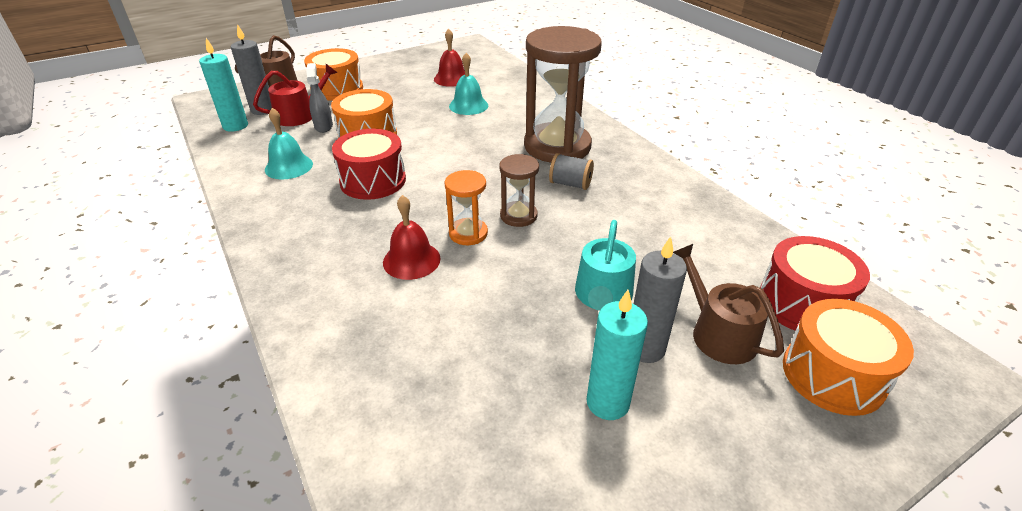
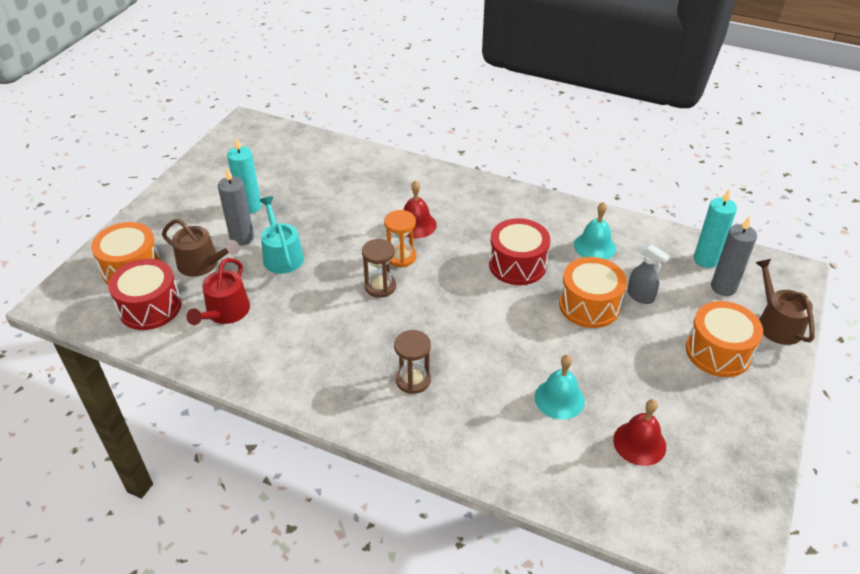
camera: 145 degrees right, 5 degrees up
red watering can [253,64,338,126] -> red watering can moved to [186,258,250,325]
brown hourglass [524,26,602,163] -> brown hourglass [394,330,431,394], size x0.47
grey spool [549,153,594,190] -> none

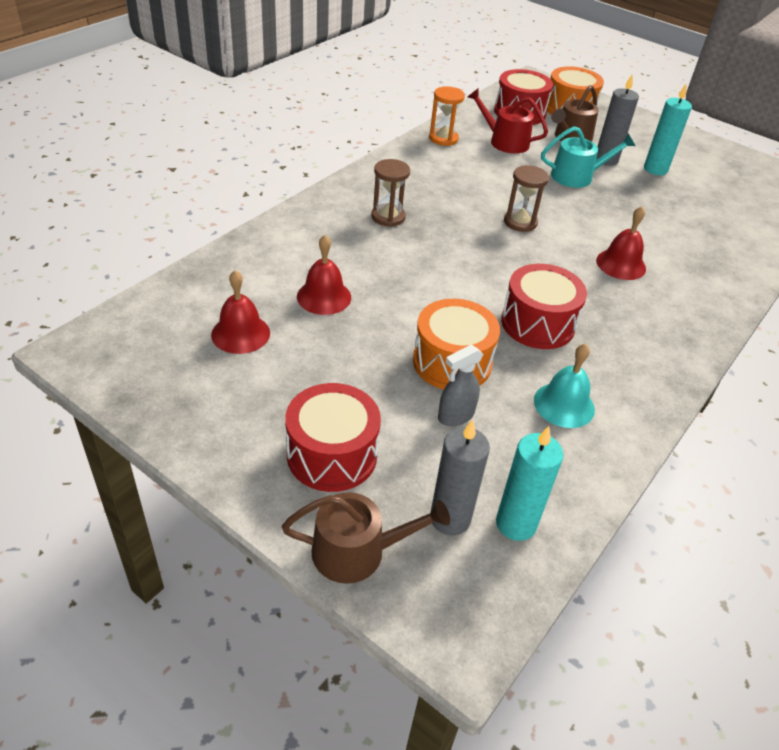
camera: 100 degrees right, 0 degrees up
orange hourglass [384,210,416,267] -> orange hourglass moved to [429,86,465,146]
turquoise bell [534,355,585,420] -> red bell [297,235,351,315]
orange drum [686,301,763,377] -> red drum [285,383,381,492]

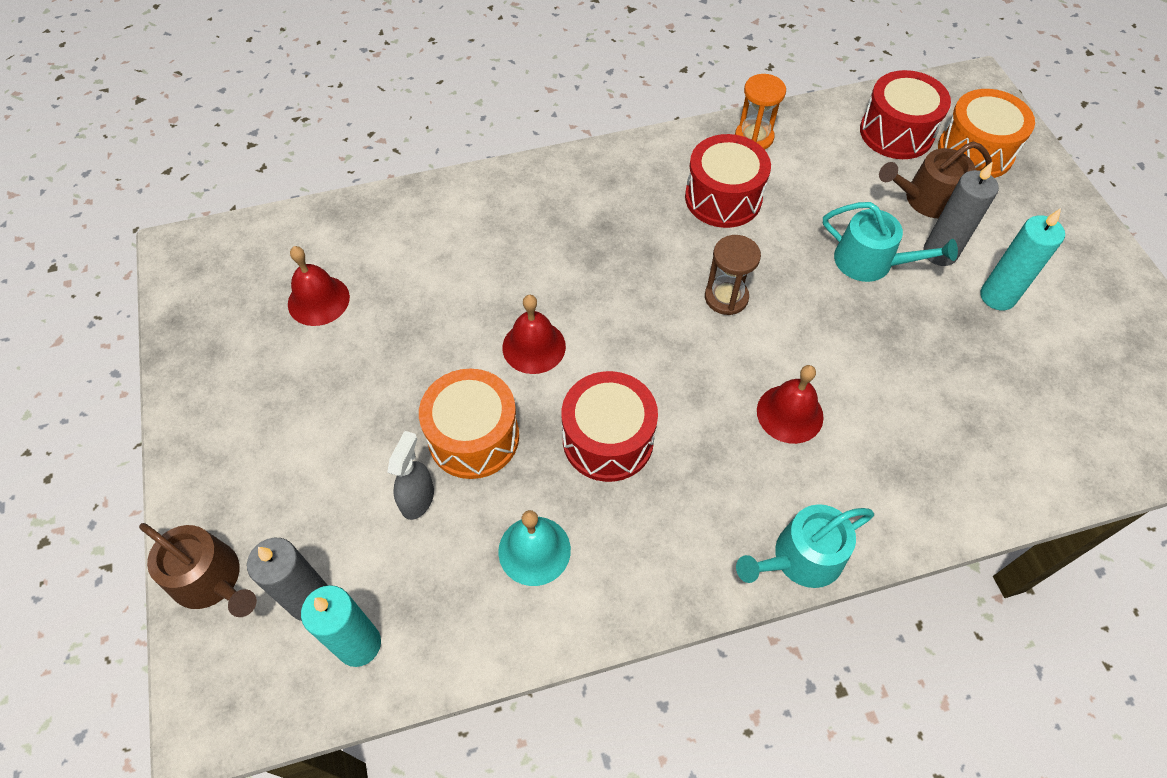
camera: 40 degrees right, 15 degrees up
red drum [285,383,381,492] -> red drum moved to [685,134,771,228]
red bell [297,235,351,315] -> red bell moved to [502,295,566,374]
brown hourglass [371,159,410,227] -> none
grey spray bottle [438,345,483,426] -> grey spray bottle turned 105 degrees clockwise [387,431,434,520]
red watering can [468,88,548,154] -> none
none -> turquoise watering can [736,504,874,588]

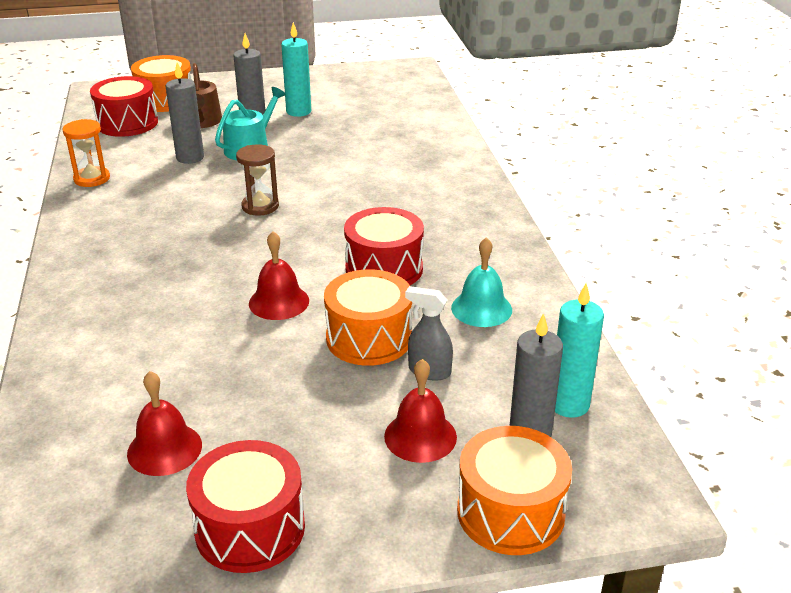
camera: 85 degrees left, 25 degrees down
brown watering can [139,523,257,617] -> orange drum [457,426,572,555]
red drum [685,134,771,228] -> red drum moved to [186,440,305,573]
turquoise watering can [736,504,874,588] -> none
red bell [757,365,824,444] -> red bell moved to [384,359,457,463]
none -> grey candle [166,62,204,164]

